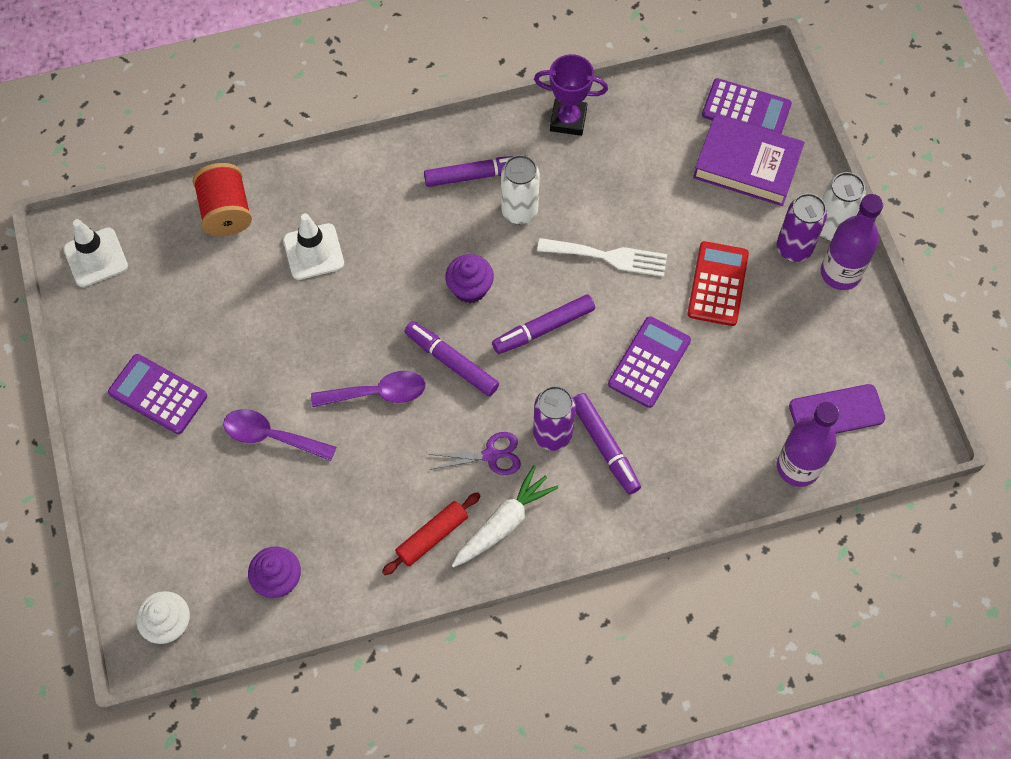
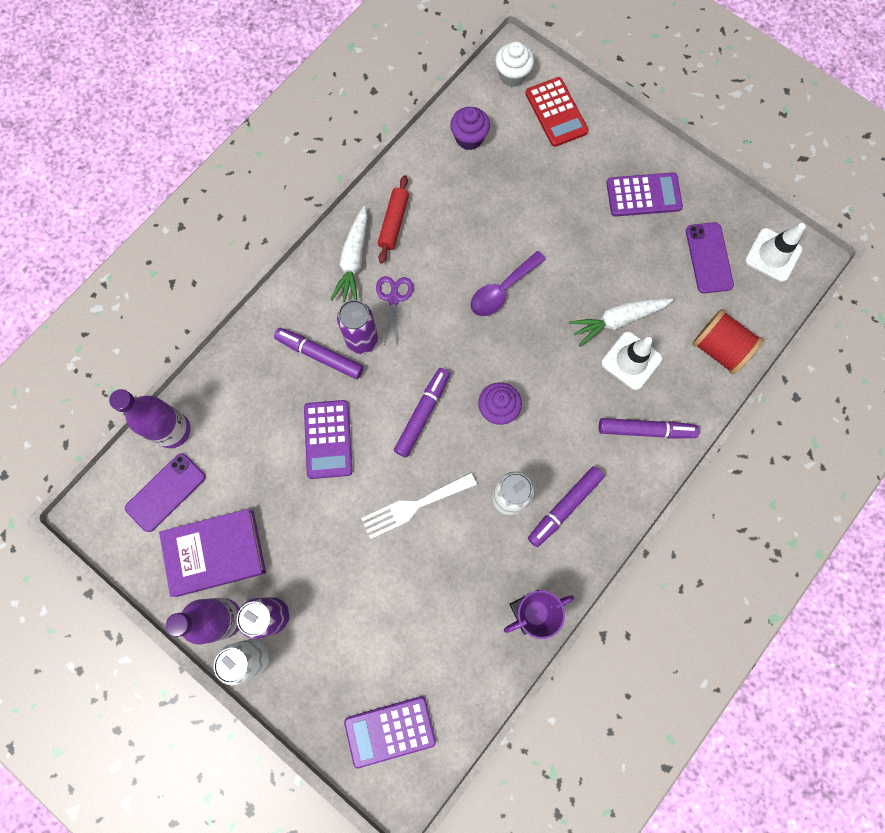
camera: 145 degrees right, 10 degrees up
purple spoon [223,409,336,461] -> none
purple marker [404,321,499,396] -> purple marker moved to [599,418,699,439]
purple scissors [428,432,521,475] -> purple scissors turned 135 degrees clockwise [376,276,413,345]
red calculator [687,241,749,326] -> red calculator moved to [525,77,589,147]
purple book [693,114,805,206] -> purple book moved to [159,509,266,597]
none -> white carrot [569,298,673,346]
none -> purple phone [686,222,734,293]

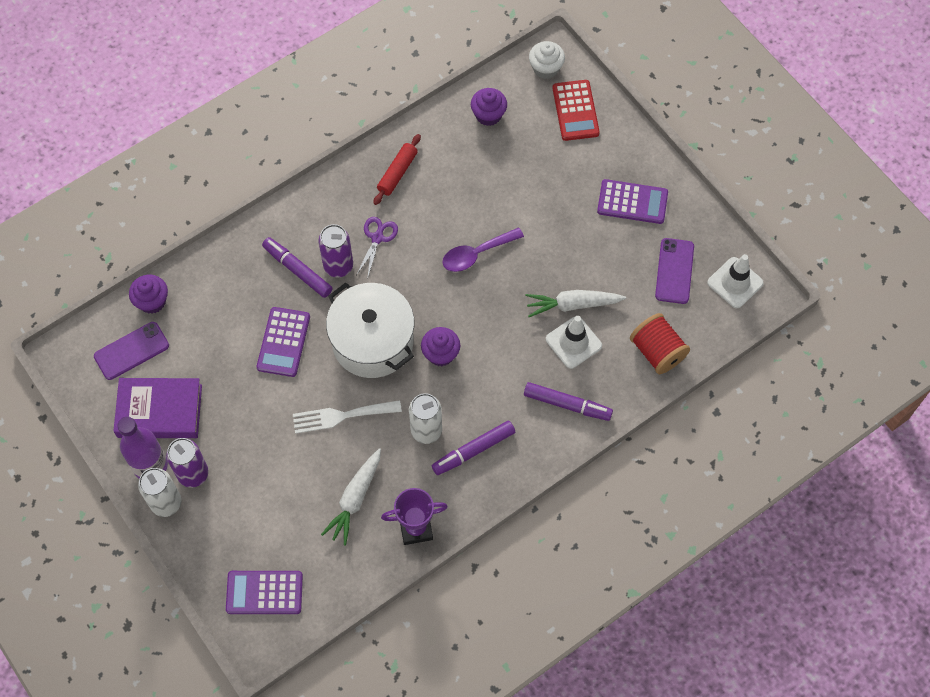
camera: 15 degrees right, 10 degrees down
purple bottle [109,389,191,448] -> purple cupcake [129,275,168,314]
white carrot [330,206,367,302] -> white carrot moved to [321,448,381,545]
purple marker [394,368,450,458] -> white pot [326,283,414,378]

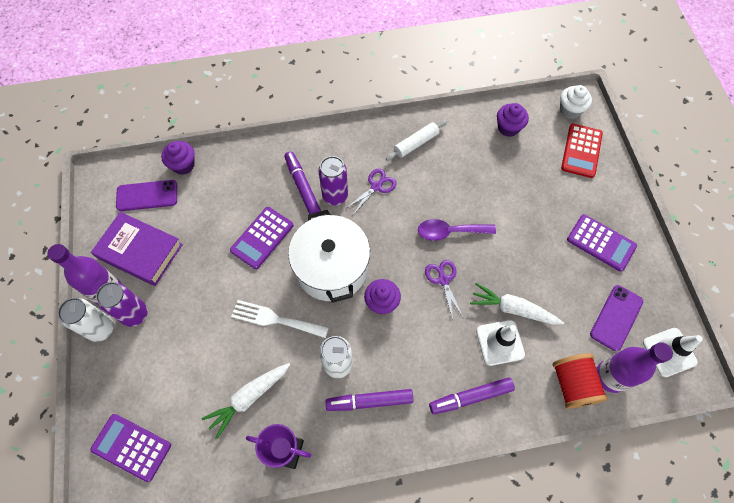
camera: 25 degrees right, 0 degrees up
red rolling pin [373,134,421,205] -> white rolling pin [386,120,447,161]
purple marker [524,382,613,421] -> purple marker turned 120 degrees clockwise [429,378,515,414]
none -> purple scissors [425,260,464,320]
none -> purple bottle [596,342,673,393]

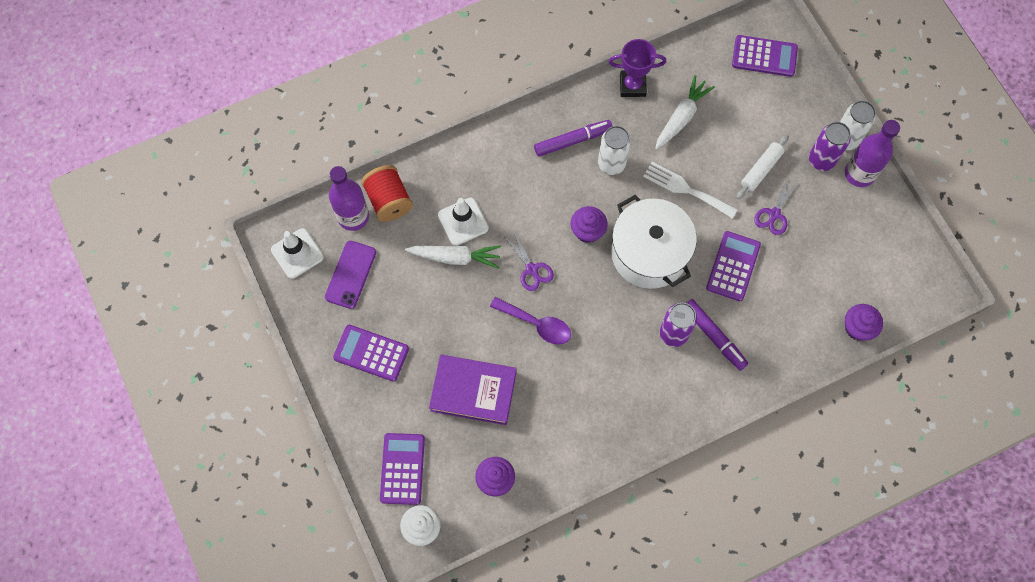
camera: 165 degrees right, 5 degrees up
purple book [91,212,183,286] -> purple book moved to [429,355,517,425]
purple phone [116,180,177,211] -> none
white fork [231,300,329,338] -> white fork turned 150 degrees counterclockwise [643,162,738,219]
purple scissors [345,169,396,216] -> purple scissors moved to [754,176,797,235]
white rolling pin [386,120,447,161] -> white rolling pin moved to [736,135,789,200]
purple spoon [418,219,496,241] -> purple spoon turned 45 degrees clockwise [490,297,571,345]
purple marker [429,378,515,414] -> none
red calculator [561,124,603,178] -> purple calculator [380,433,425,505]

